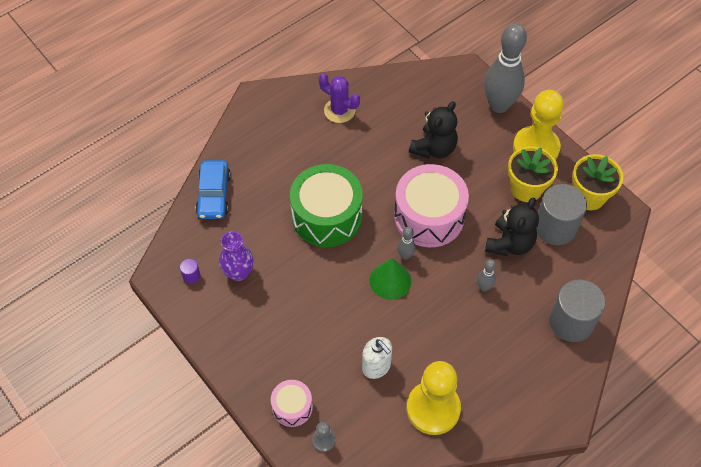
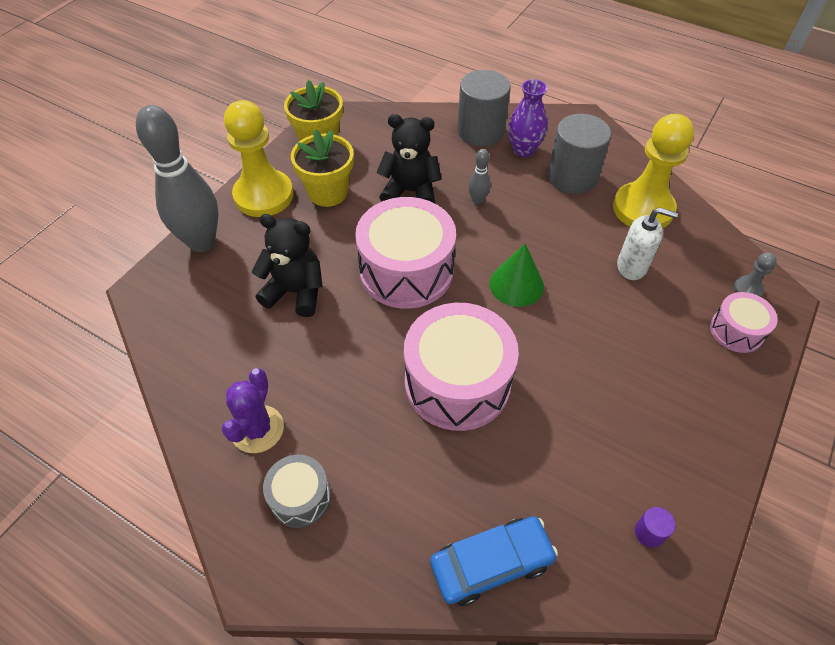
camera: 110 degrees left, 5 degrees down
purple vase [219,231,254,281] -> purple vase moved to [508,79,547,157]
green drum [290,164,363,247] -> pink drum [404,303,519,431]
white soap dispenser [362,337,392,379] -> white soap dispenser turned 75 degrees clockwise [617,207,678,280]
grey bowling pin [397,227,416,260] -> none
grey cylinder [536,184,587,245] -> grey cylinder moved to [548,114,611,194]
none -> grey drum [263,455,331,528]

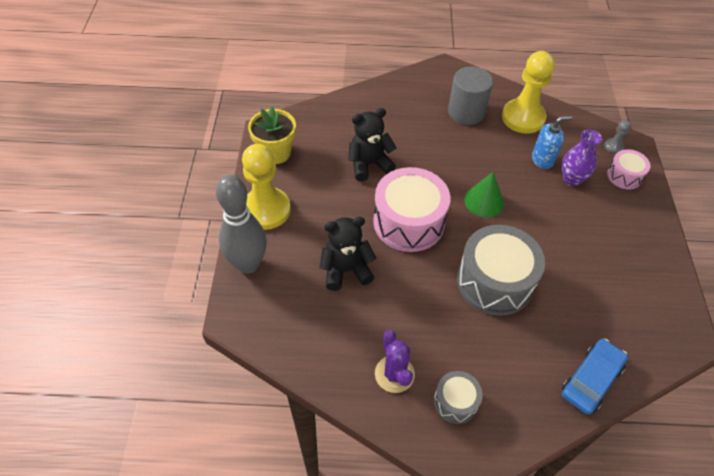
camera: 30 degrees left, 0 degrees up
yellow flower pot [291,129,354,207] -> none
pink drum [404,303,519,431] -> grey drum [457,225,545,316]
grey cylinder [457,70,511,146] -> none
grey bowling pin [468,149,491,205] -> none
purple vase [508,79,547,157] -> purple vase moved to [562,129,602,186]
white soap dispenser [617,207,678,280] -> blue soap dispenser [532,116,572,169]
purple cylinder [635,507,675,548] -> none

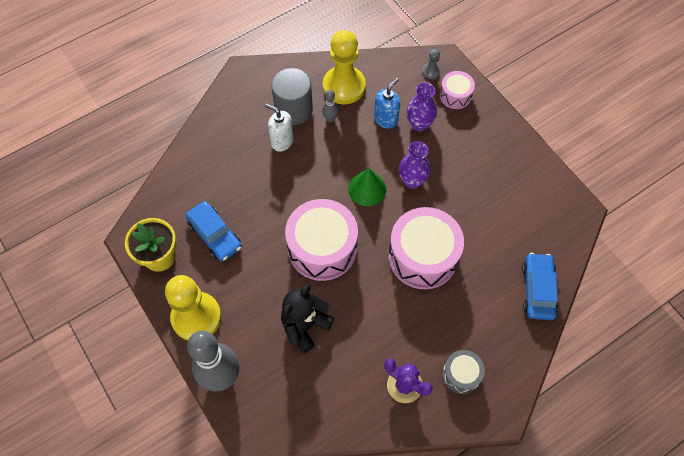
camera: 35 degrees left, 10 degrees up
black teddy bear [348,108,397,182] -> none
grey drum [457,225,545,316] -> pink drum [388,207,464,289]
none -> blue car [185,201,242,262]
none -> white soap dispenser [265,104,294,152]
none -> grey bowling pin [322,90,338,122]
none -> purple vase [399,141,430,189]

